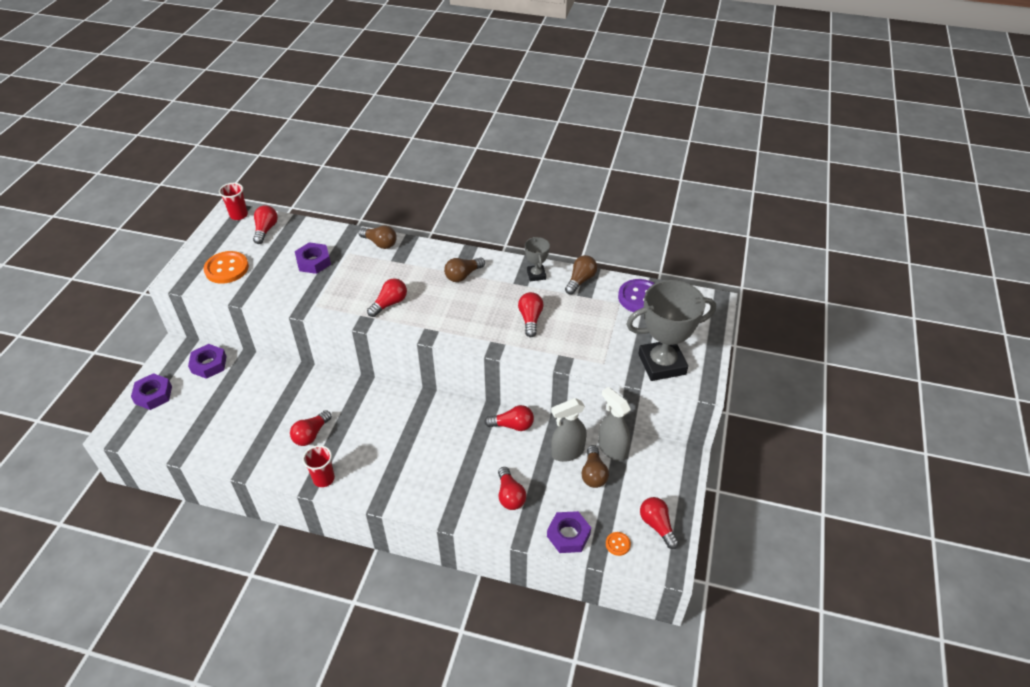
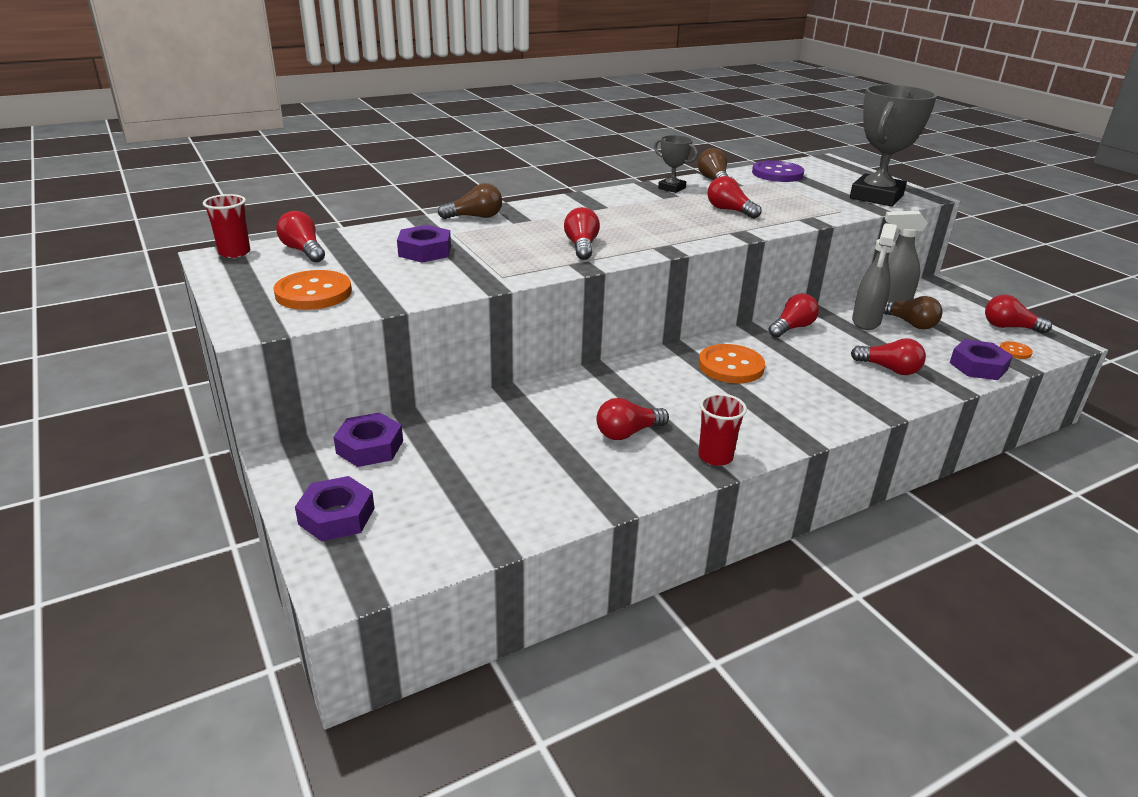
camera: 45 degrees left, 15 degrees down
red light bulb [290,410,332,446] -> red light bulb turned 75 degrees clockwise [596,398,669,440]
brown light bulb [444,257,485,282] -> none
none -> orange button [698,344,765,383]

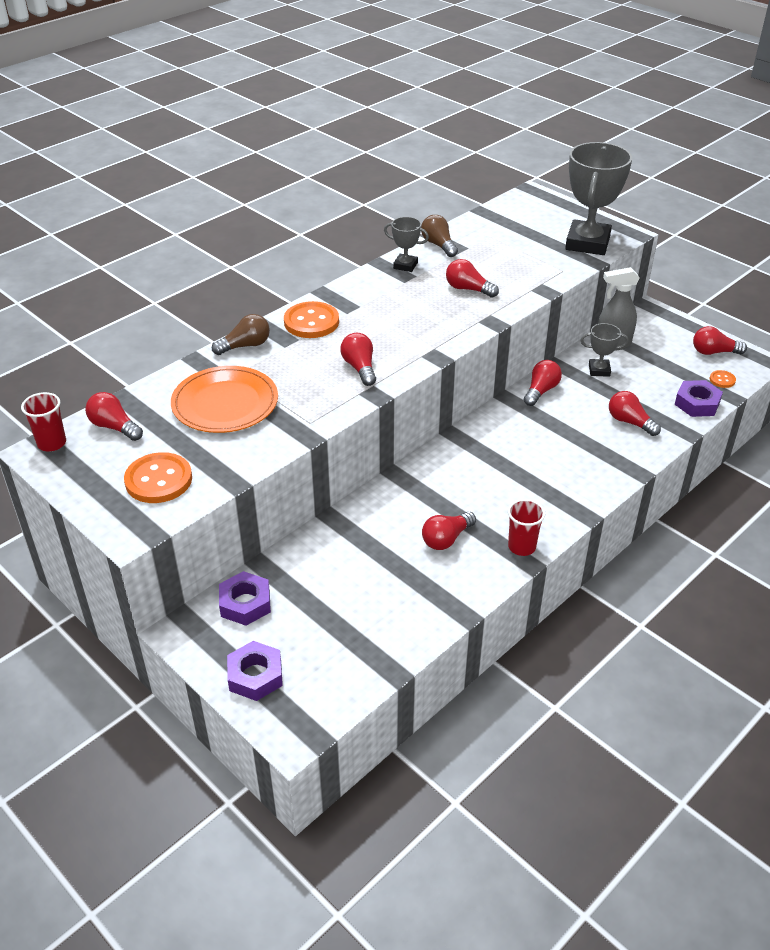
camera: 15 degrees left, 10 degrees up
purple nut [397,225,451,263] -> orange plate [171,366,278,433]
orange button [698,344,765,383] -> orange button moved to [284,301,339,338]
purple button [752,160,804,182] -> none
red light bulb [851,338,926,375] -> red light bulb turned 150 degrees counterclockwise [609,391,661,436]
grey spray bottle [852,223,897,330] -> grey trophy [580,323,629,377]
brown light bulb [884,296,942,329] -> none

